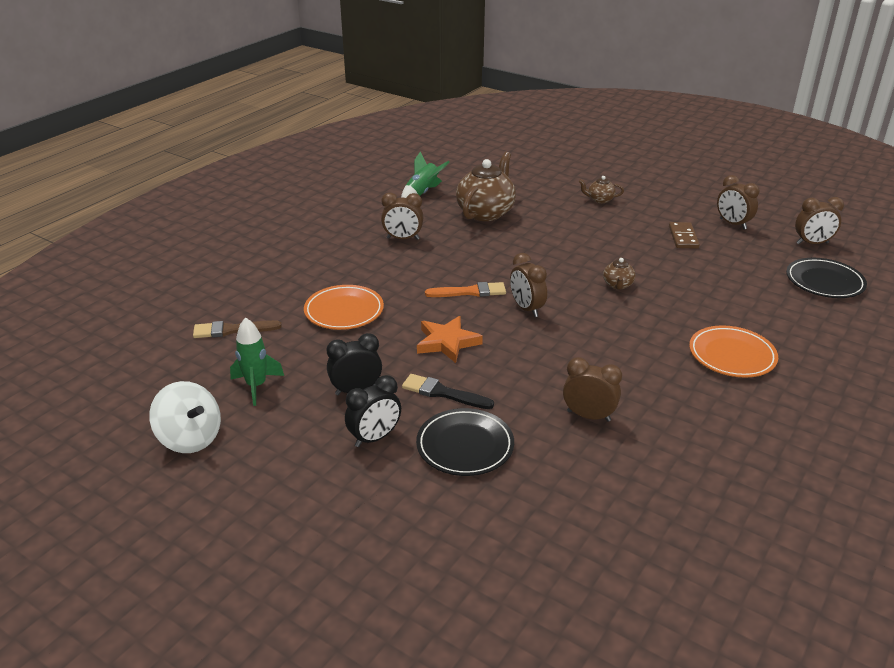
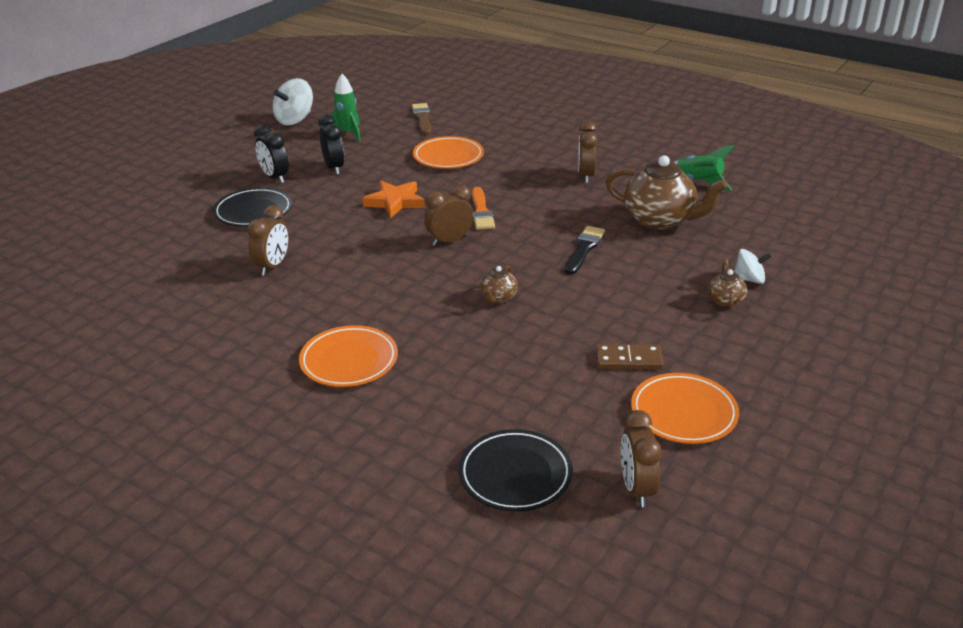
camera: 90 degrees right, 0 degrees up
black brush [402,374,494,409] -> black brush moved to [565,226,605,275]
brown teapot [603,257,636,290] -> brown teapot turned 75 degrees counterclockwise [480,265,518,303]
brown clock [717,175,760,230] -> orange plate [631,373,739,444]
none -> white spinning top [734,249,772,284]

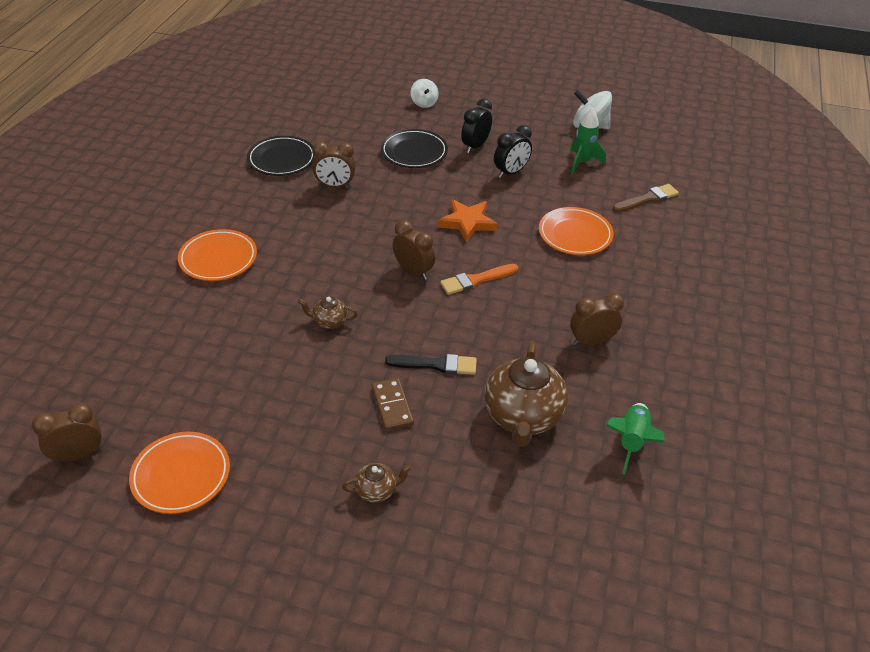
camera: 70 degrees right, 10 degrees up
black plate [458,429,573,512] -> black plate moved to [247,136,315,176]
brown domino [596,344,663,369] -> brown domino moved to [372,378,414,431]
white spinning top [734,249,772,284] -> white spinning top moved to [411,79,439,108]

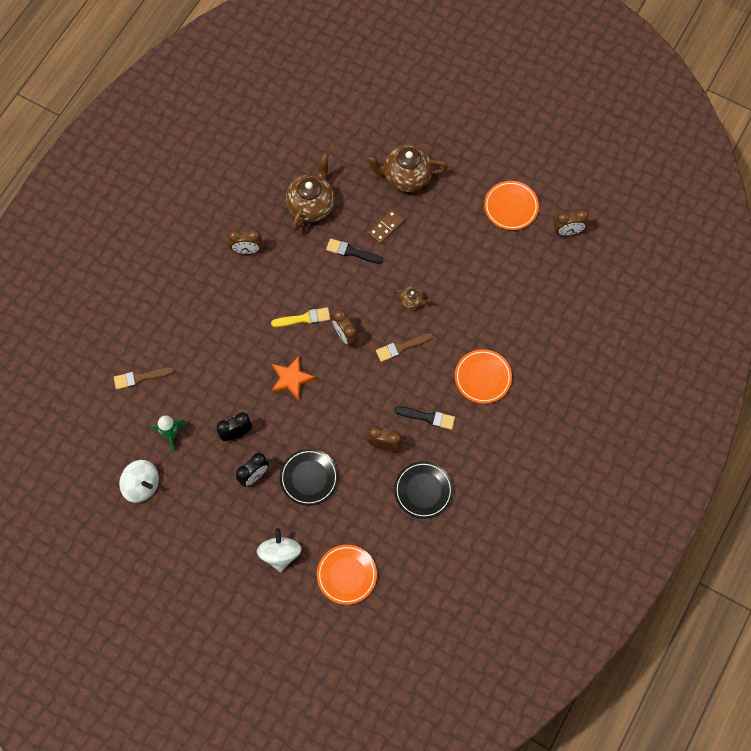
camera: 165 degrees left, 25 degrees up
brown teapot [342,463,411,503] -> brown teapot [365,144,448,192], size x2.14
brown domino [372,378,414,431] -> brown domino turned 45 degrees clockwise [368,209,404,244]
white spinning top [411,79,439,108] -> white spinning top [257,528,301,572], size x1.62
orange brush [440,264,518,295] -> yellow brush [271,307,330,327]
orange plate [539,207,614,255] -> orange plate moved to [317,545,377,605]
green rocket [606,403,665,475] -> none
none -> brown brush [376,333,433,362]
none -> black brush [394,407,455,430]

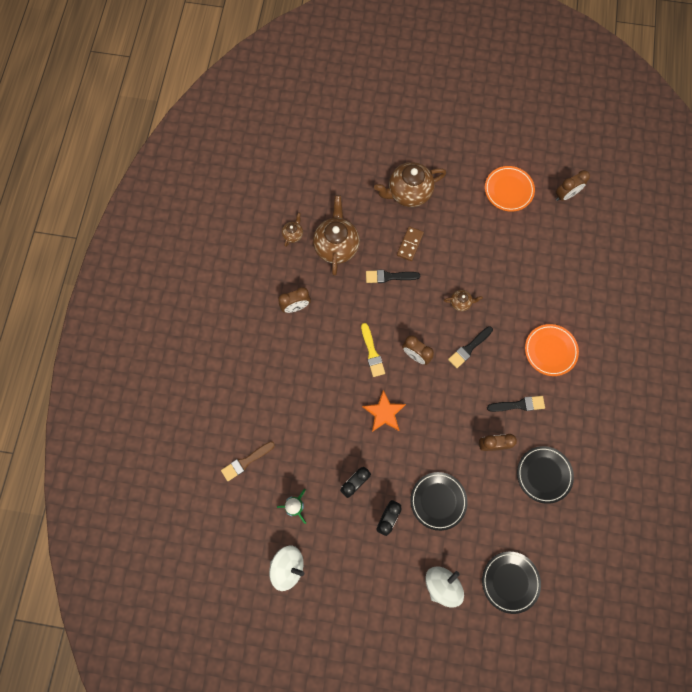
camera: 20 degrees left, 5 degrees up
white spinning top [257,528,301,572] -> white spinning top turned 60 degrees clockwise [425,566,464,608]
yellow brush [271,307,330,327] -> yellow brush turned 105 degrees clockwise [361,323,385,377]
orange plate [317,545,377,605] -> black plate [482,552,541,614]
brown brush [376,333,433,362] -> black brush [448,326,493,368]
none -> brown teapot [282,213,303,247]

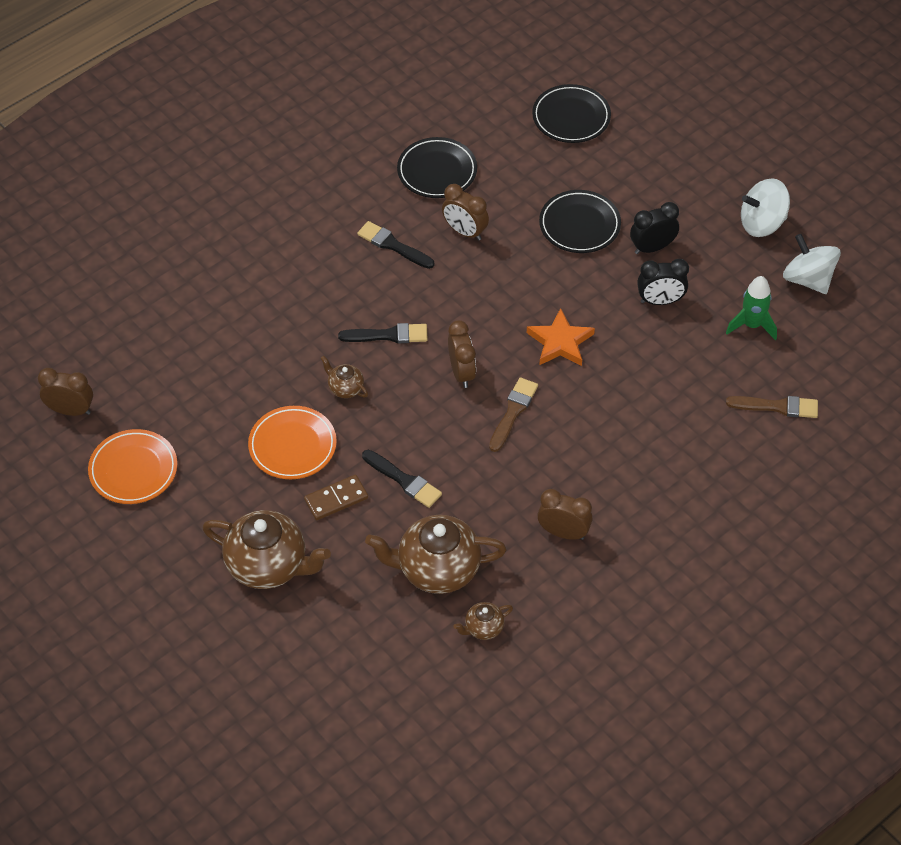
camera: 140 degrees left, 20 degrees down
brown teapot [313,195,360,276] -> brown teapot turned 45 degrees clockwise [365,515,507,594]
yellow brush [361,323,385,377] -> brown brush [489,377,538,452]
white spinning top [425,566,464,608] -> white spinning top moved to [741,178,790,237]
orange plate [525,324,579,376] -> orange plate moved to [248,406,337,479]

